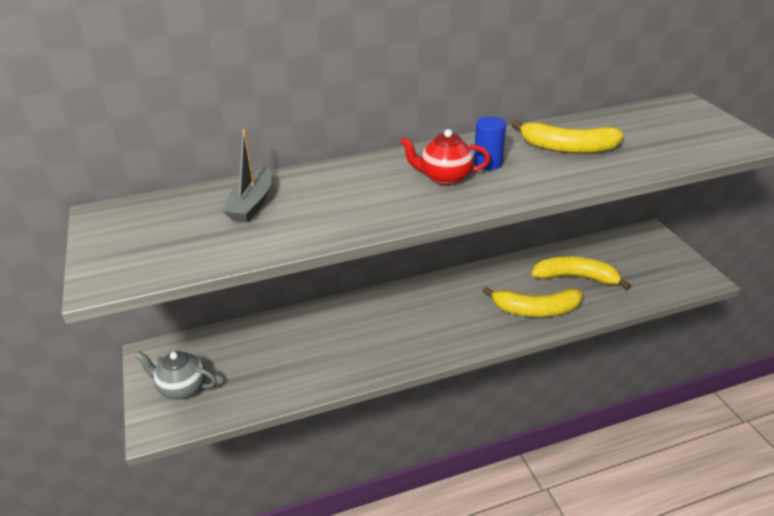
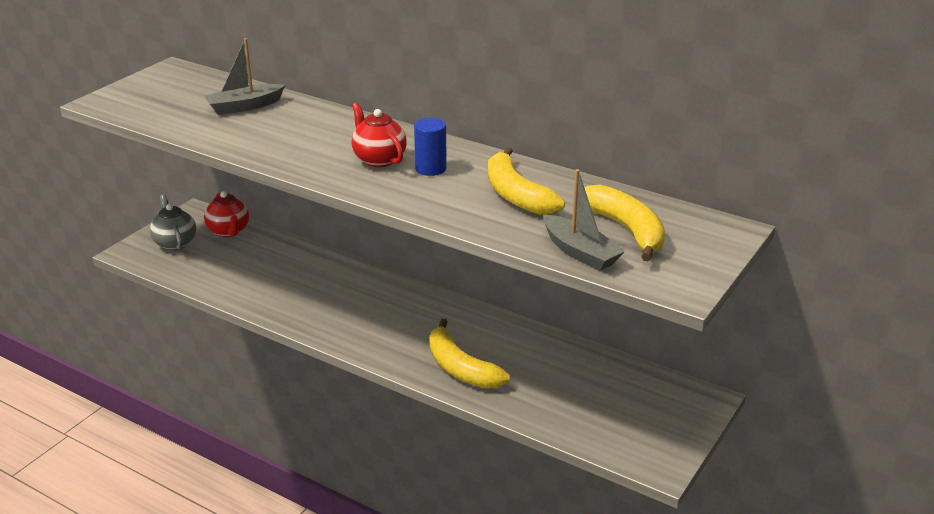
camera: 50 degrees right, 5 degrees down
yellow banana [531,256,631,290] -> yellow banana moved to [584,184,665,261]
none -> red teapot [204,191,249,237]
none -> grey boat [543,169,625,271]

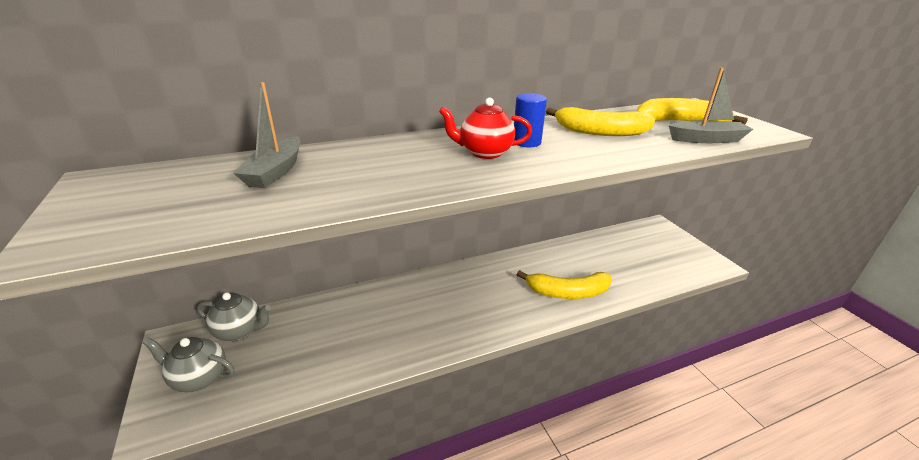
camera: 55 degrees left, 0 degrees up
red teapot [204,191,249,237] -> grey teapot [197,293,271,341]

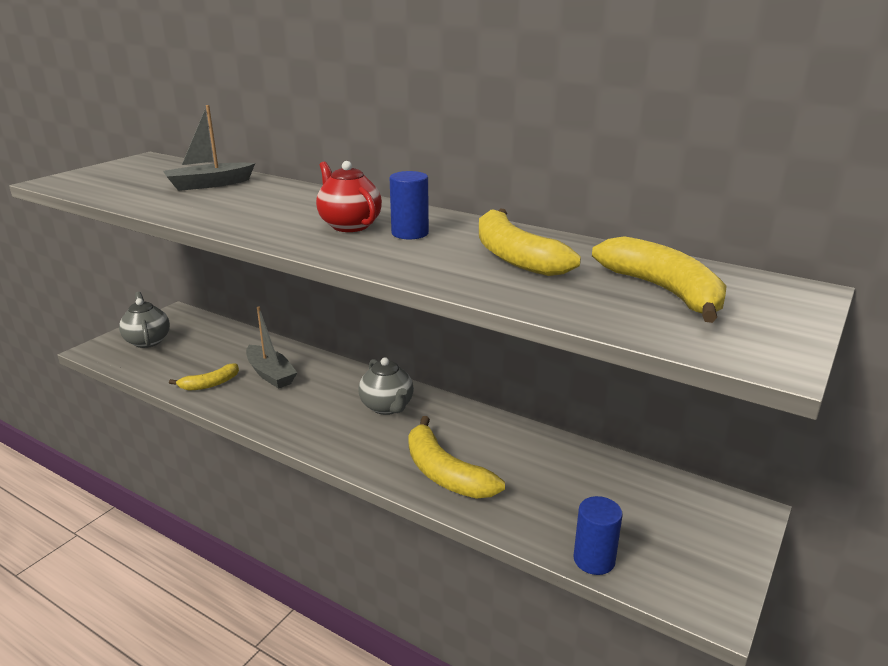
camera: 55 degrees right, 5 degrees down
grey teapot [197,293,271,341] -> grey teapot moved to [359,357,414,415]
grey boat [669,68,753,143] -> grey boat moved to [246,307,297,389]
none -> yellow banana [169,363,239,391]
none -> blue cylinder [574,496,623,575]

